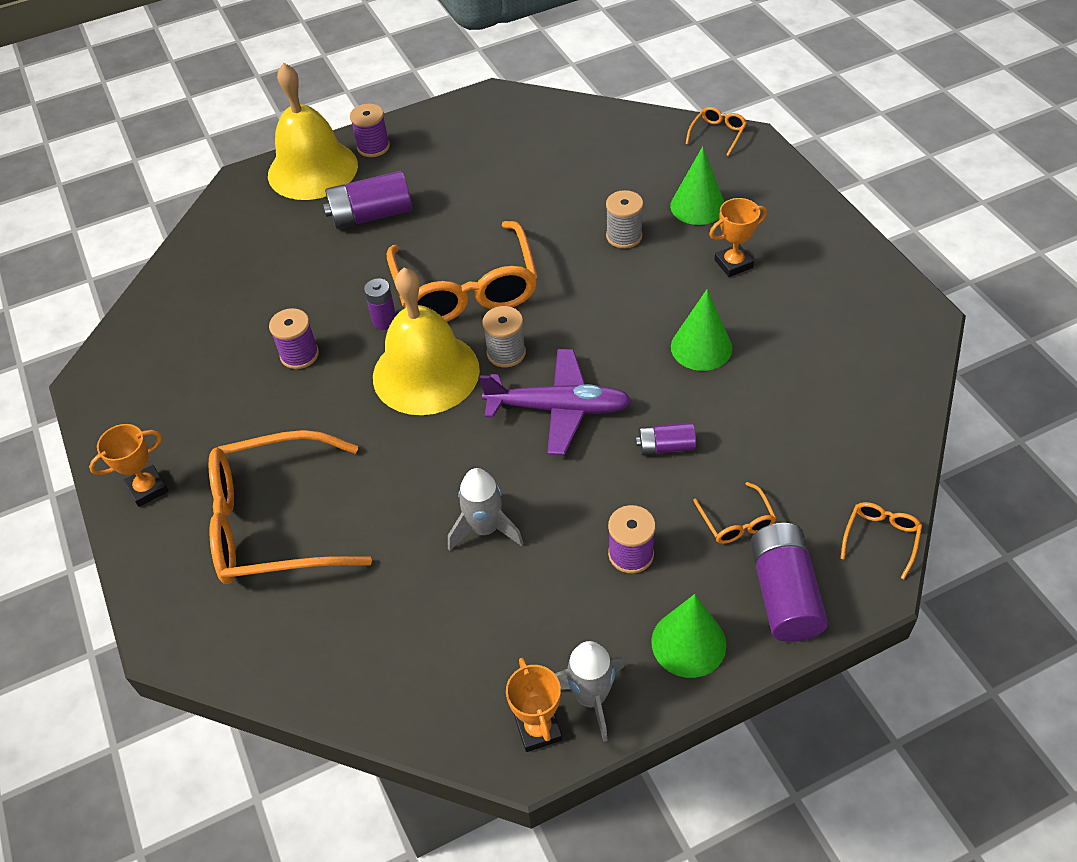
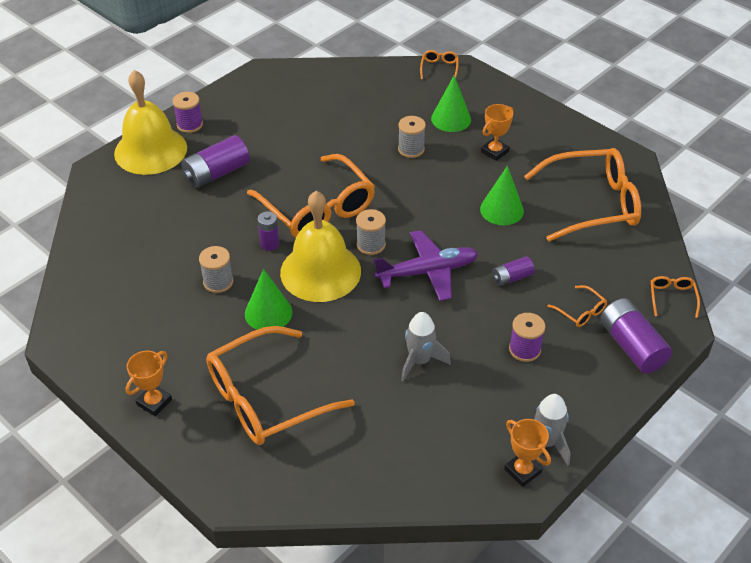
camera: 25 degrees left, 5 degrees down
purple spool [269,308,319,369] -> grey spool [199,246,233,293]
green cone [651,594,726,678] -> green cone moved to [245,269,293,330]
none -> orange glasses [524,148,641,242]

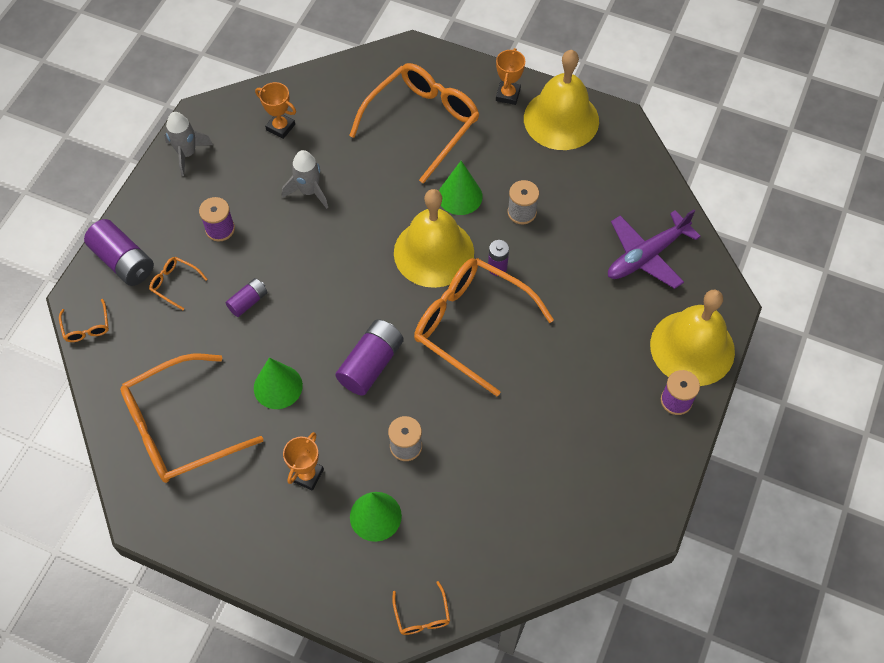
camera: 160 degrees right, 15 degrees up
purple battery [181,135,250,188] -> purple battery moved to [335,319,404,396]
grey spool [356,209,386,255] -> none
purple plane [373,230,478,301] -> purple plane moved to [608,209,701,289]
orange trophy [504,419,551,487] -> orange trophy moved to [255,82,296,139]
none -> yellow bell [524,50,599,150]

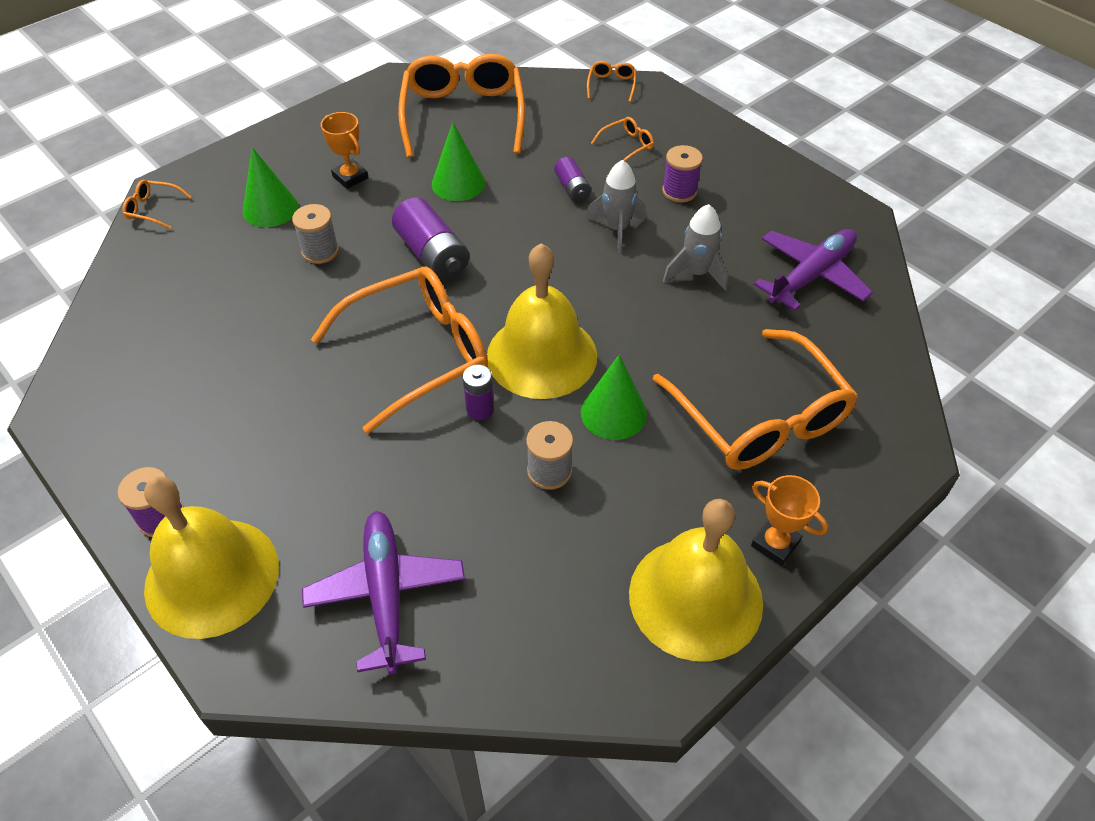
camera: 115 degrees right, 10 degrees down
orange glasses [59,299,109,342] -> orange glasses turned 90 degrees clockwise [587,61,636,102]
purple battery [84,219,154,286] -> none
grey rocket [164,112,213,176] -> grey rocket moved to [586,160,646,253]
orange trophy [255,82,296,139] -> purple plane [754,229,873,311]

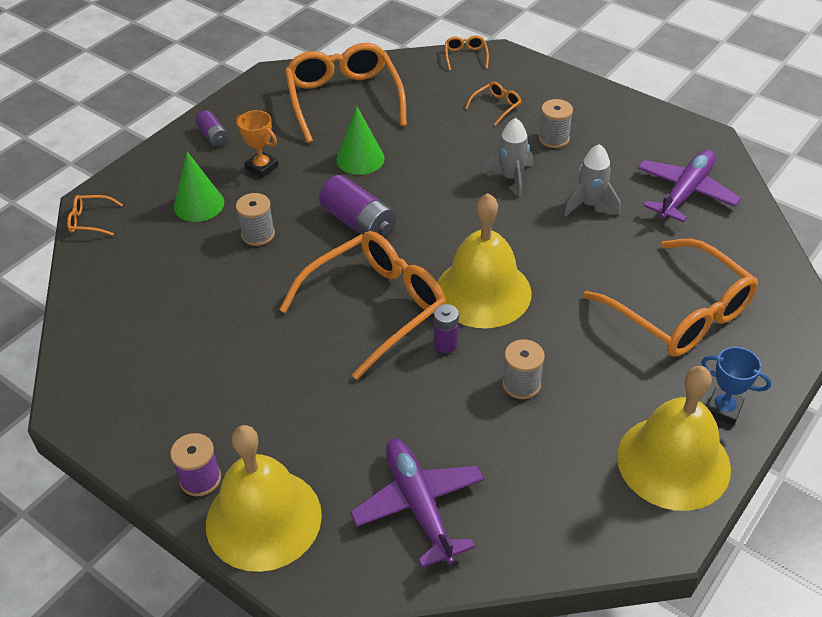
camera: 10 degrees left, 5 degrees down
purple battery [554,157,591,202] -> purple battery moved to [195,111,229,147]
green cone [581,355,647,440] -> none
purple spool [662,145,703,202] -> grey spool [539,99,573,148]
orange trophy [751,475,828,566] -> blue trophy [701,347,771,426]

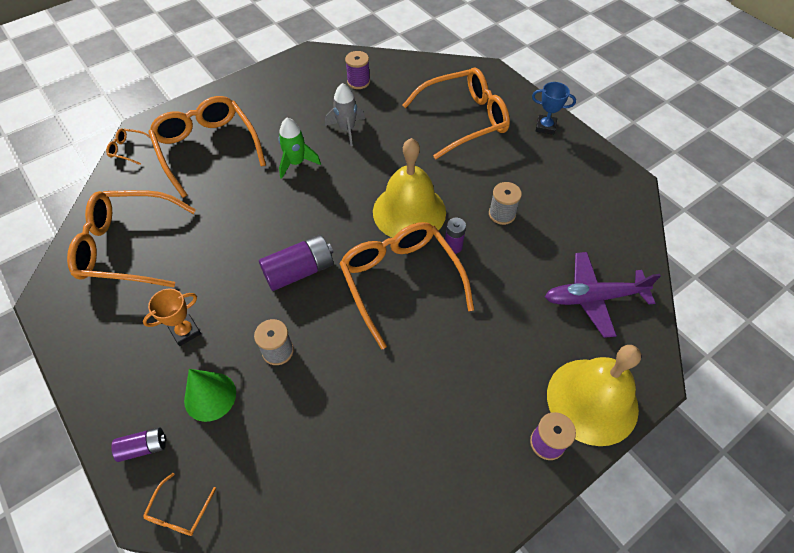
camera: 75 degrees left, 10 degrees up
purple battery [195,111,229,147] -> purple battery moved to [111,427,166,462]
green cone [336,106,384,175] -> none
orange glasses [465,82,521,126] -> orange glasses [148,96,266,198], size x2.45
grey rocket [482,118,533,198] -> green rocket [278,118,321,179]
grey spool [539,99,573,148] -> none
yellow bell [617,366,731,511] -> none
purple plane [637,149,741,223] -> purple spool [345,51,370,89]
blue trophy [701,347,771,426] -> blue trophy turned 60 degrees clockwise [532,82,576,135]

